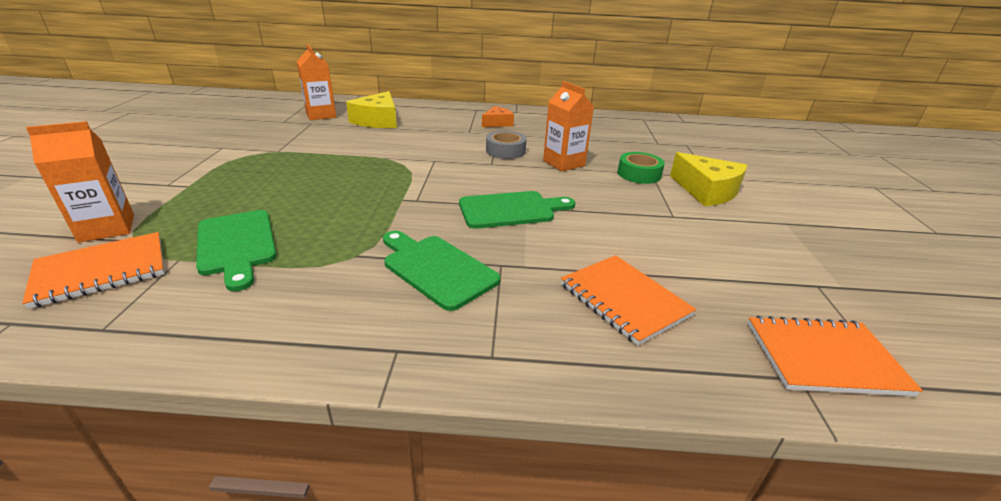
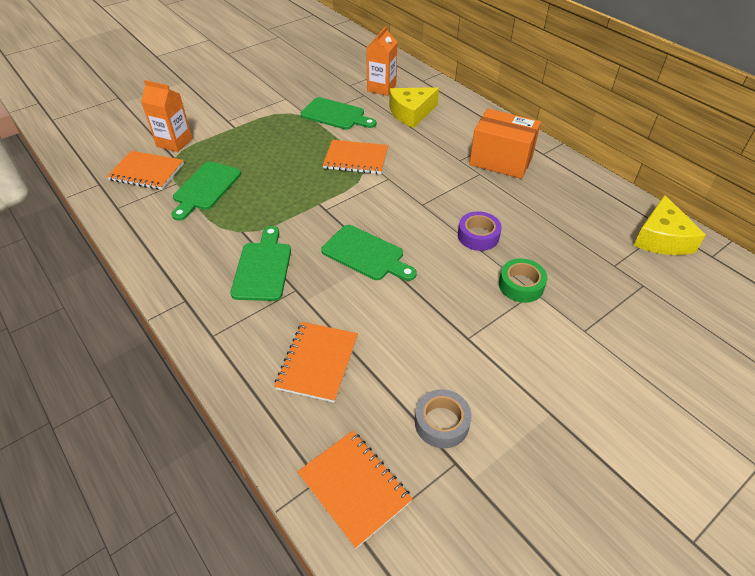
camera: 50 degrees right, 15 degrees up
orange cheese [482,106,514,127] -> orange box [469,109,541,179]
grey tape [486,131,527,159] -> grey tape moved to [415,389,472,448]
orange carton [543,81,594,171] -> purple tape [458,211,502,251]
yellow cheese [670,152,747,206] -> yellow cheese moved to [633,195,706,255]
none -> green cutting board [301,97,376,130]
none -> orange notebook [323,140,388,174]

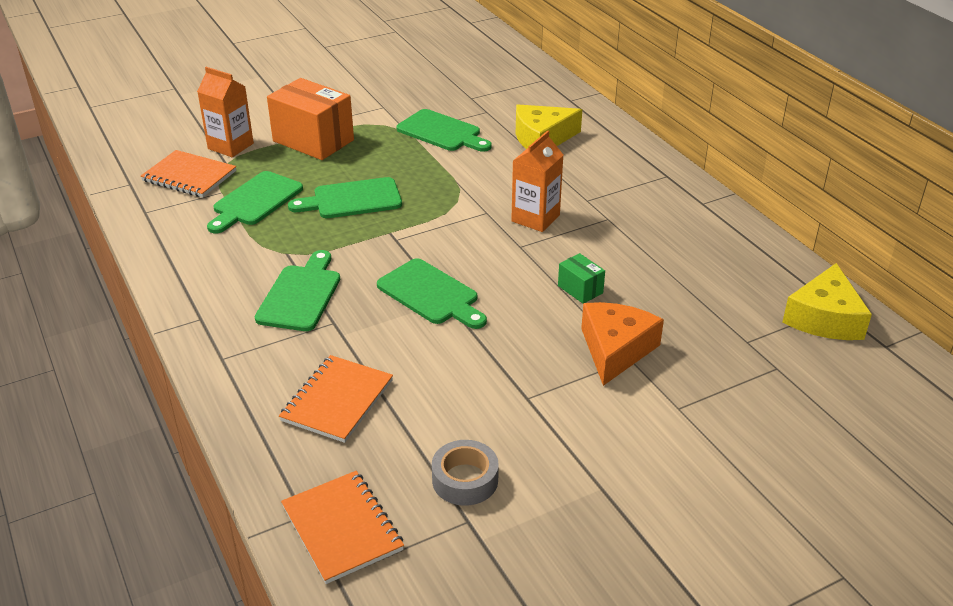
camera: 10 degrees right, 10 degrees down
orange notebook [323,140,388,174] -> none
orange carton [366,26,397,96] -> orange carton moved to [511,130,563,232]
purple tape [458,211,502,251] -> green box [558,253,605,304]
orange box [469,109,541,179] -> orange box moved to [267,78,354,160]
green tape [499,258,548,303] -> orange cheese [581,302,664,386]
none -> green cutting board [288,177,402,218]

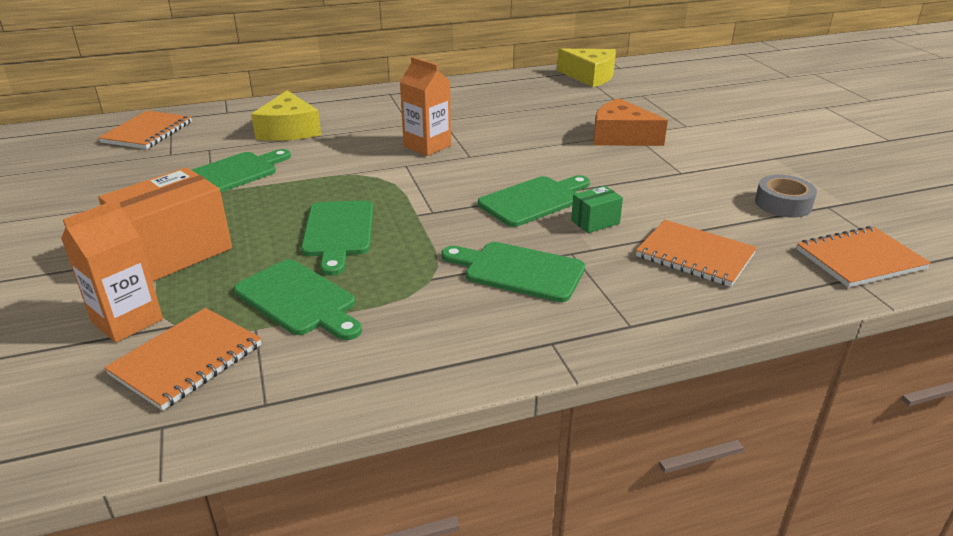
camera: 80 degrees left, 5 degrees down
green box [558,253,605,304] -> green box moved to [571,186,623,233]
none -> orange notebook [98,111,192,149]

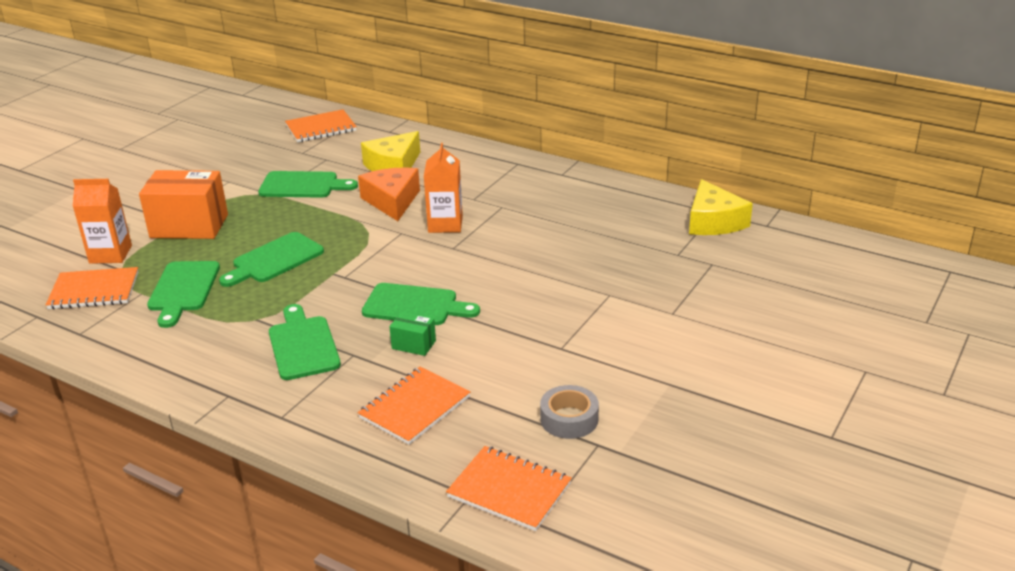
camera: 50 degrees right, 0 degrees up
orange cheese [593,98,668,146] -> orange cheese moved to [358,167,420,221]
orange notebook [636,220,757,287] -> orange notebook turned 45 degrees clockwise [358,367,470,445]

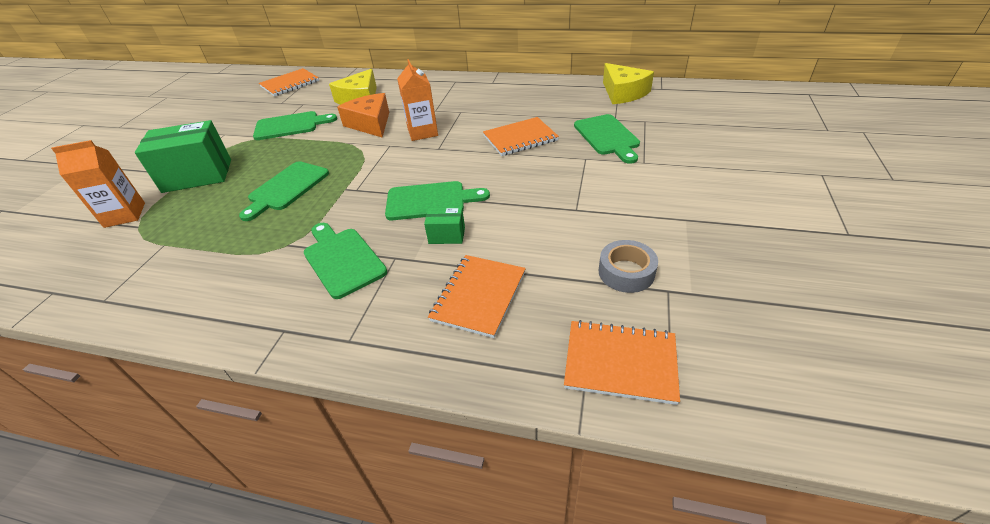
camera: 15 degrees left, 10 degrees up
orange notebook [46,267,138,309] -> orange notebook moved to [483,117,559,156]
orange box [139,170,228,239] -> green box [135,120,231,193]
green cutting board [147,261,220,328] -> green cutting board moved to [574,114,640,164]

